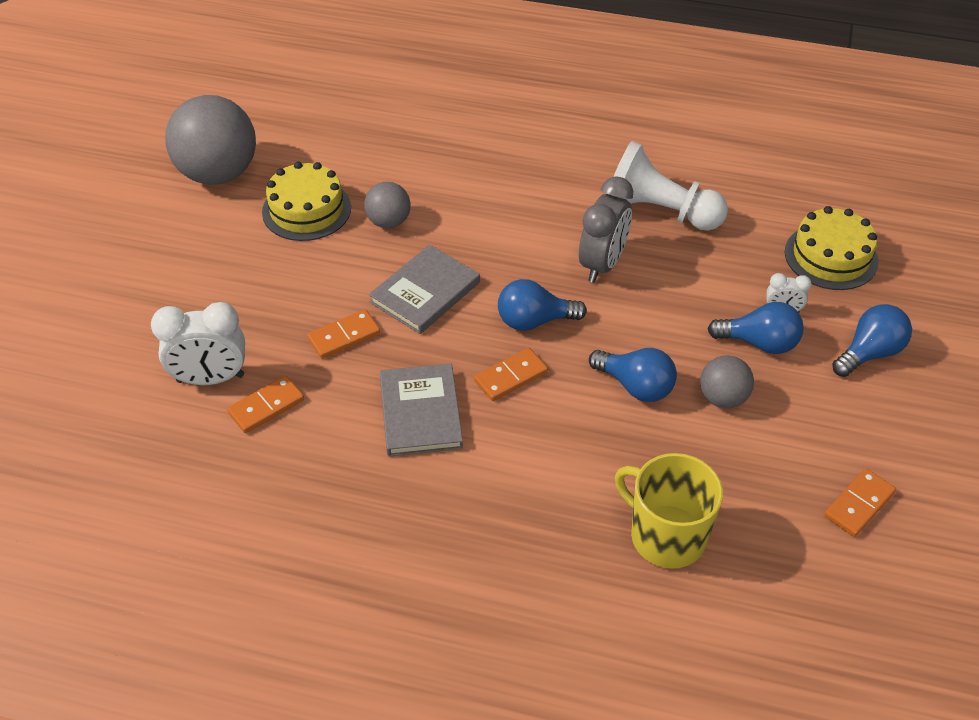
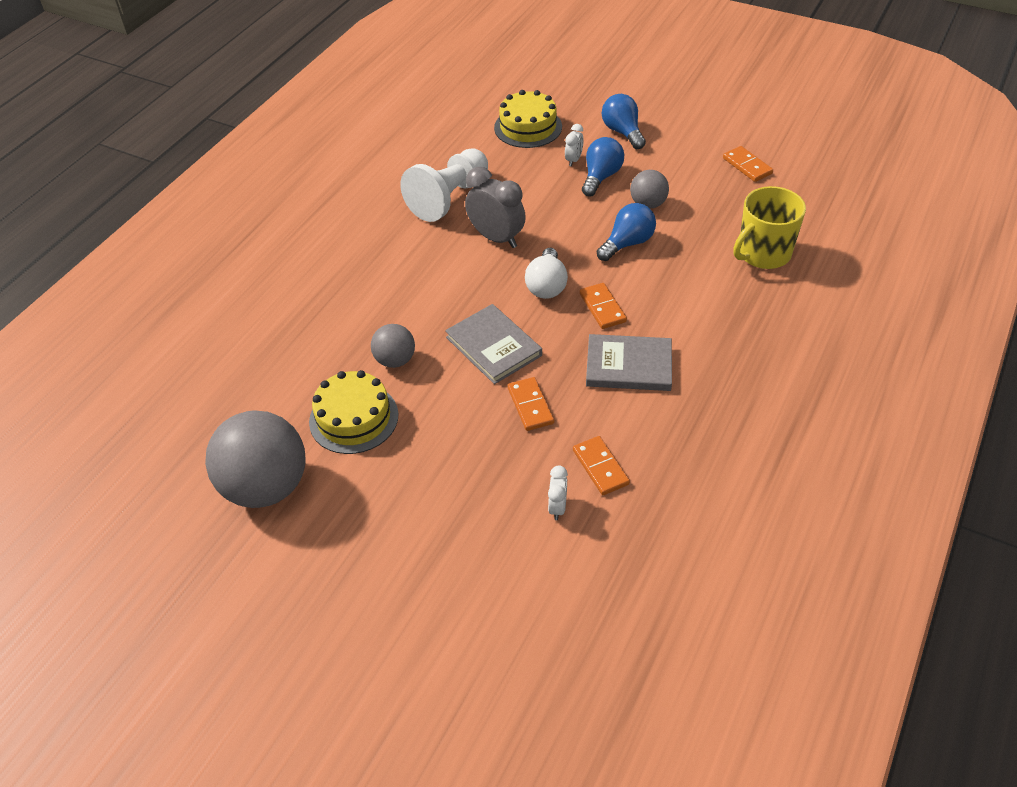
camera: 75 degrees left, 0 degrees up
white clock [151,302,245,385] -> white clock [548,466,568,520], size x0.51
blue light bulb [498,279,587,331] -> white light bulb [525,248,568,299]

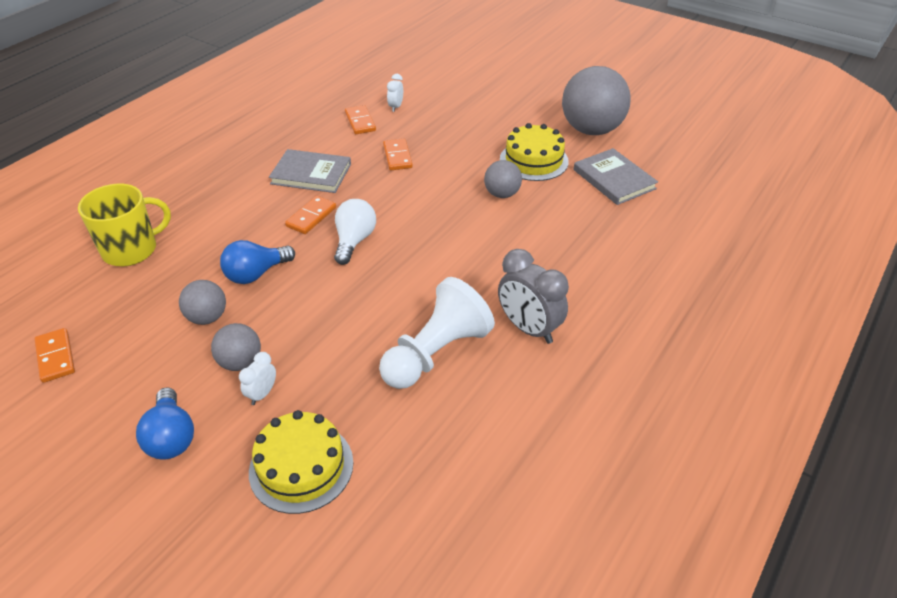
camera: 175 degrees left, 5 degrees down
grey book [445,304,542,384] -> grey book moved to [574,148,658,205]
grey clock [465,167,526,248] -> grey clock moved to [498,249,569,344]
orange domino [580,283,627,329] -> orange domino turned 45 degrees clockwise [285,196,336,234]
blue light bulb [582,137,624,196] -> grey ball [211,323,261,371]

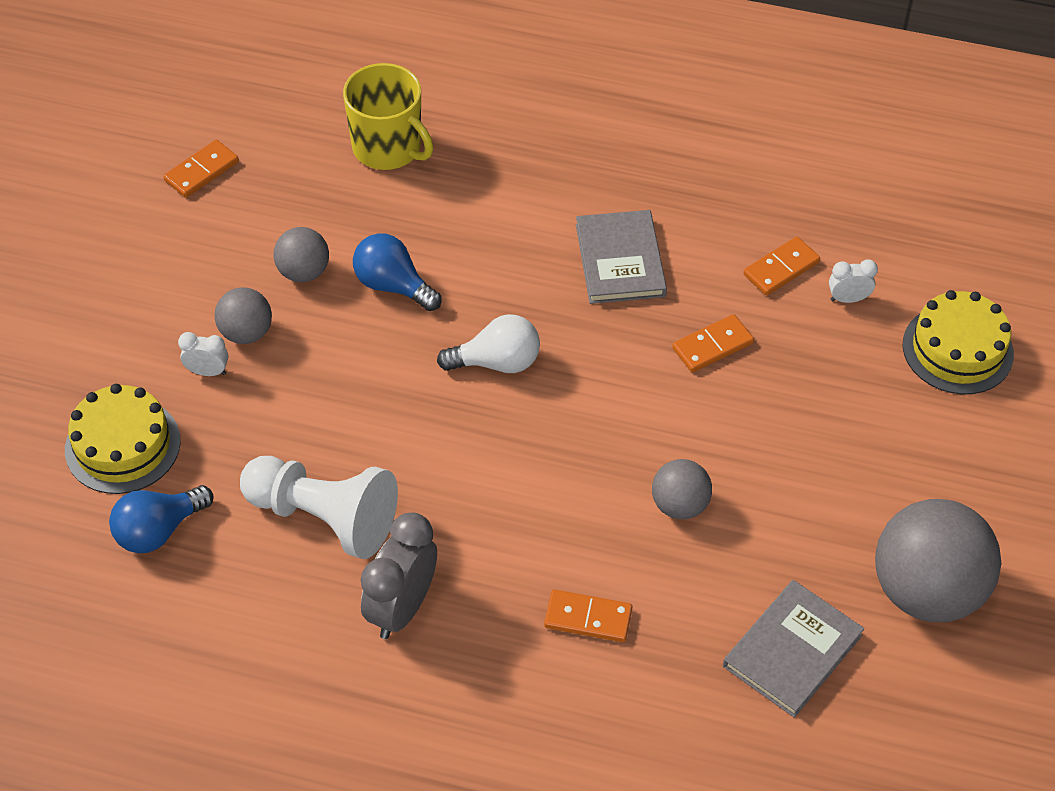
camera: 70 degrees right, 10 degrees up
blue light bulb [136,387,194,459] -> blue light bulb moved to [109,485,213,553]
orange domino [285,196,336,234] -> orange domino moved to [544,589,632,642]
yellow cake [500,123,569,181] -> yellow cake moved to [902,290,1014,394]

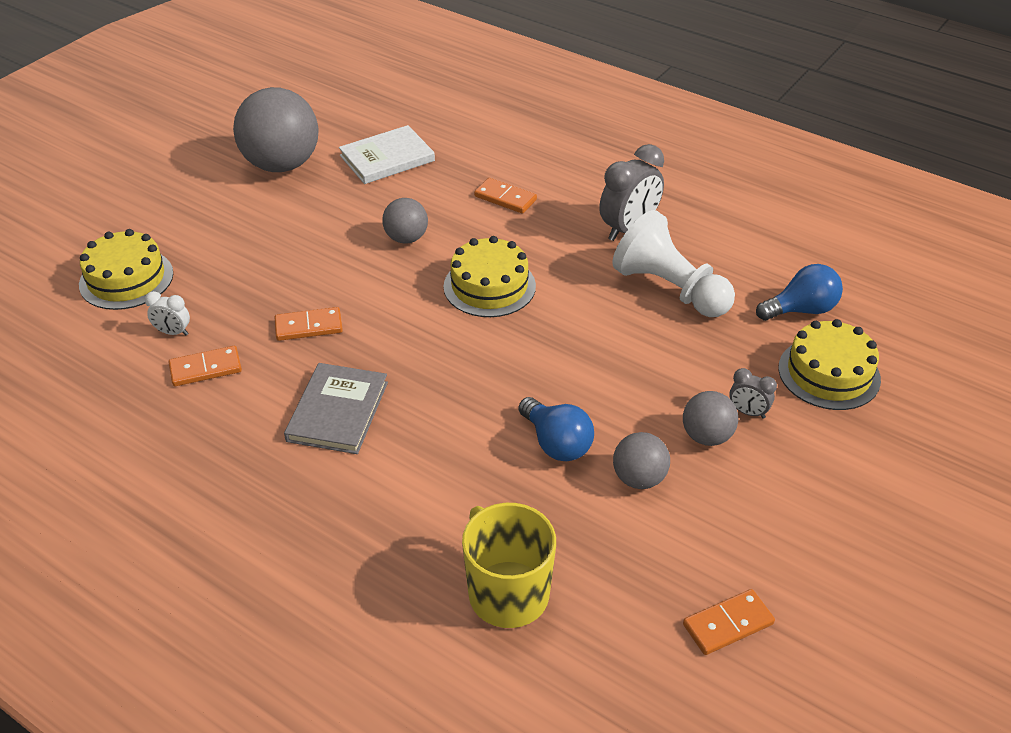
camera: 160 degrees left, 10 degrees down
white clock [178,332,228,376] -> grey clock [729,368,777,418]
white light bulb [437,314,540,373] -> none
grey book [723,580,864,718] -> white book [339,125,435,184]
none -> yellow cake [443,236,536,317]

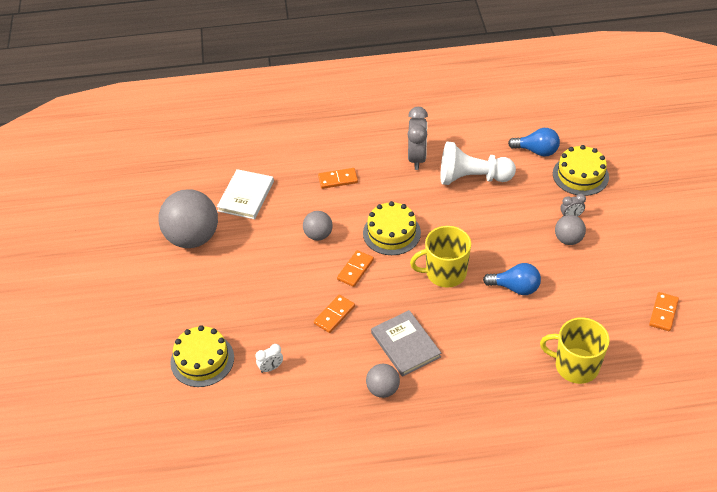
camera: 40 degrees left, 5 degrees up
orange domino [169,346,242,386] -> orange domino moved to [337,250,374,287]
grey ball [613,432,670,489] -> grey ball moved to [366,364,400,398]
blue light bulb [756,264,843,321] -> blue light bulb turned 75 degrees clockwise [508,128,560,157]
none -> yellow mug [410,226,471,288]

